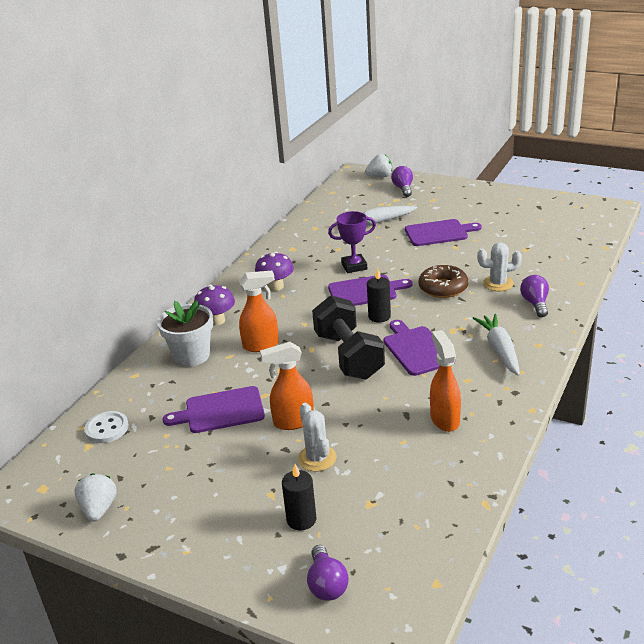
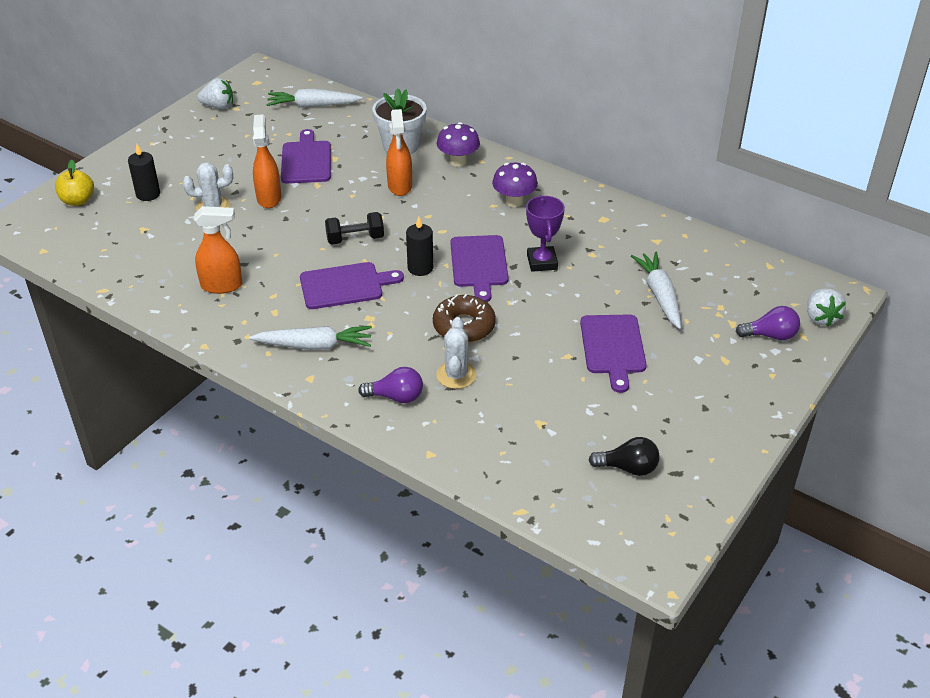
camera: 95 degrees right, 10 degrees up
white button [84,411,129,443] -> white carrot [266,89,363,108]
purple light bulb [307,545,349,601] -> yellow apple [55,160,94,206]
black dumbbell [312,295,385,380] -> black dumbbell [325,212,384,245], size x0.56
none -> black light bulb [589,437,659,476]

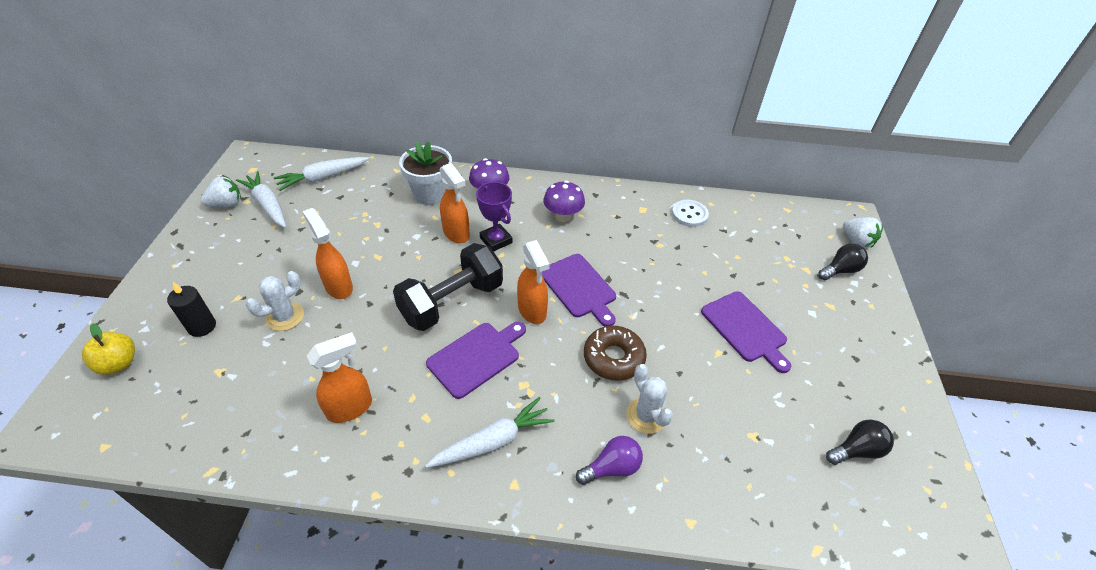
camera: 30 degrees left, 5 degrees up
purple cutting board [281,129,331,183] -> none
black dumbbell [325,212,384,245] -> black dumbbell [393,243,503,331], size x1.80
black candle [406,216,433,276] -> orange spray bottle [517,240,550,324]
purple trophy [526,195,565,272] -> purple trophy moved to [476,182,513,251]
white carrot [631,252,681,329] -> white carrot moved to [236,171,286,228]
purple light bulb [736,306,800,340] -> black light bulb [818,243,868,280]
none -> white button [672,200,709,227]

